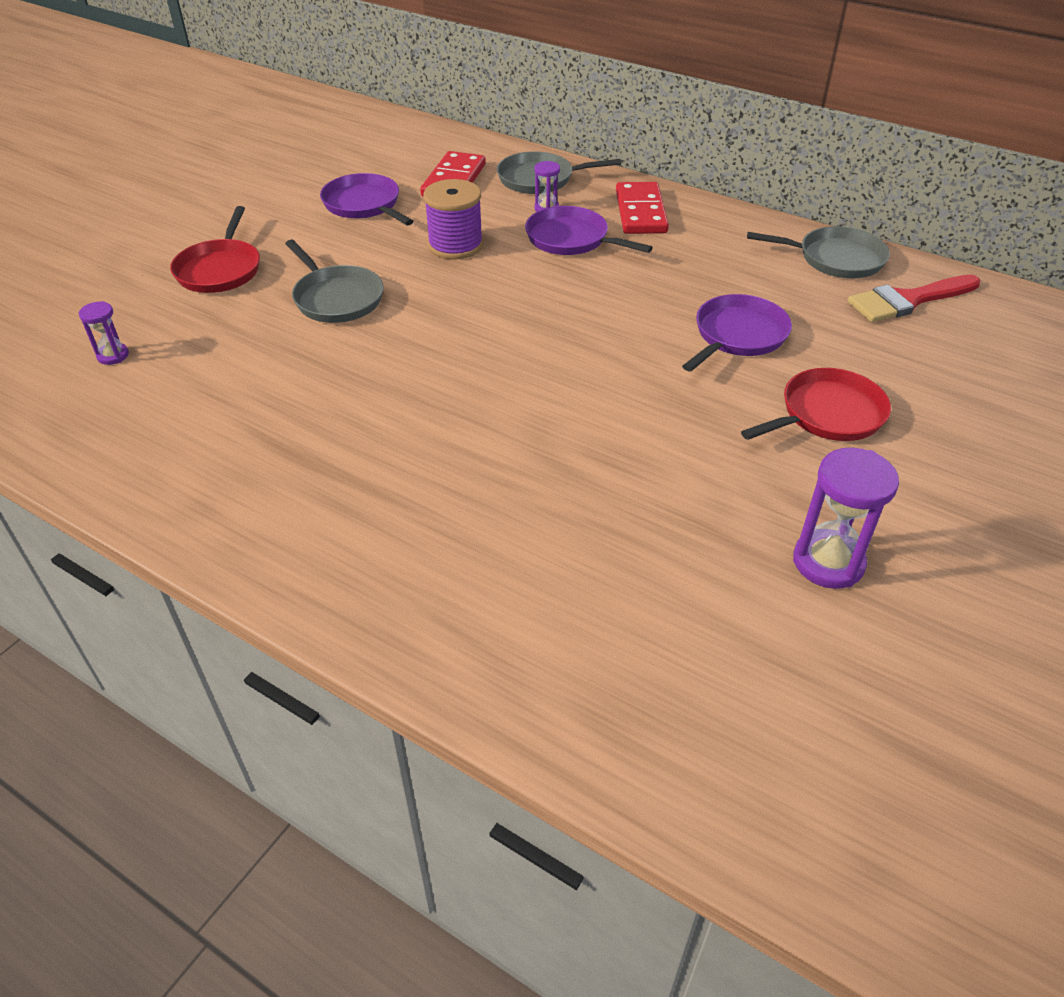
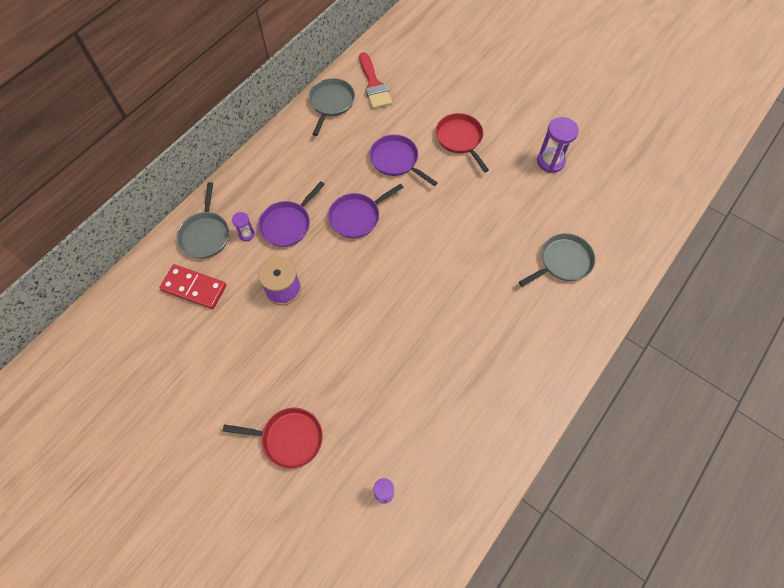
camera: 85 degrees left, 20 degrees up
grey pan [285,240,384,323] -> grey pan moved to [519,233,595,287]
purple pan [320,173,413,225] -> purple pan moved to [328,183,404,238]
red domino [616,182,669,234] -> none

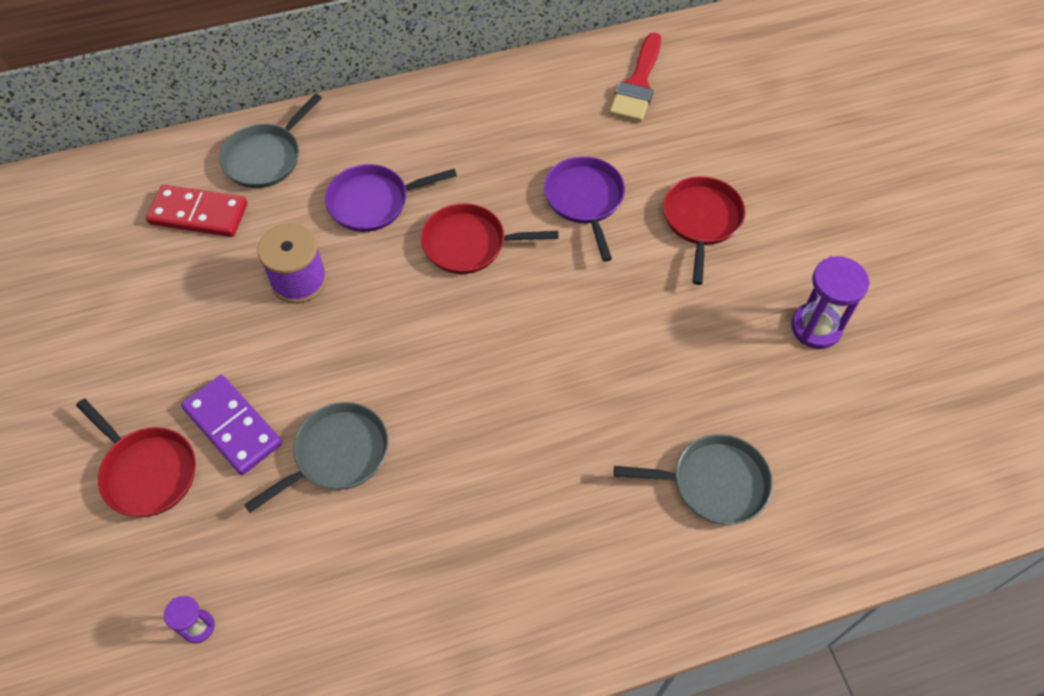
camera: 35 degrees right, 5 degrees down
red domino [159,264,226,309] -> red domino turned 45 degrees counterclockwise [146,185,247,237]
purple hourglass [232,212,255,241] -> none
grey pan [309,78,355,136] -> grey pan moved to [244,402,388,513]
purple pan [328,183,404,238] -> red pan [421,203,558,274]
none -> purple domino [181,375,282,475]

